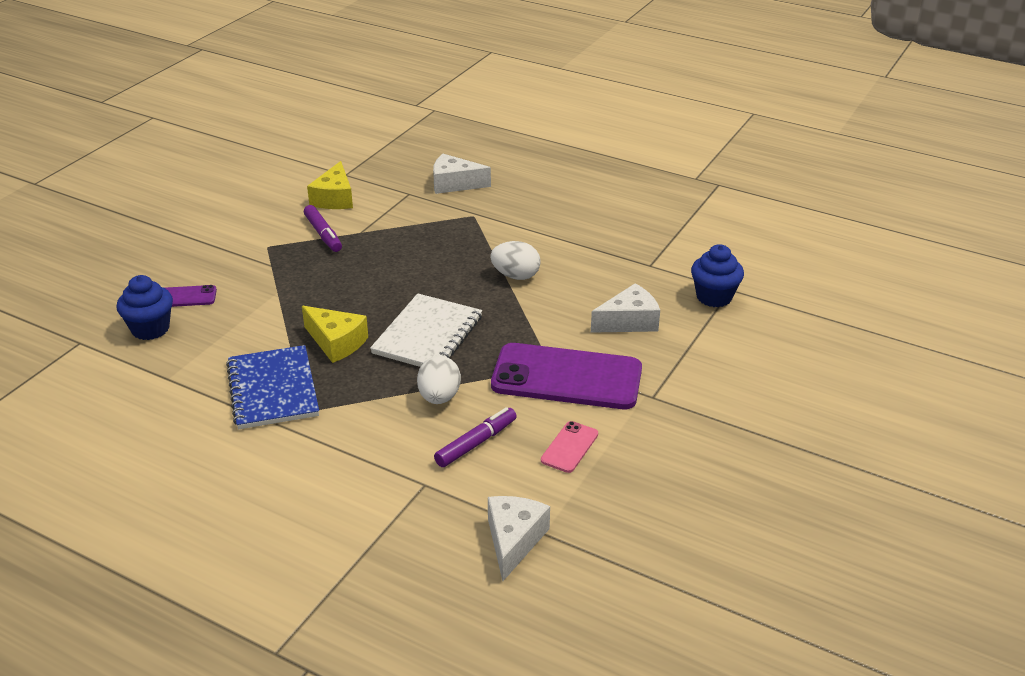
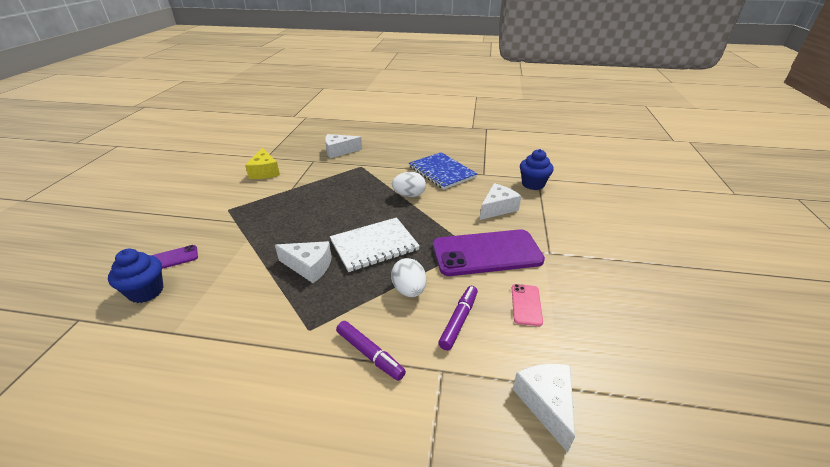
camera: 20 degrees left, 0 degrees up
blue notebook [226,345,319,429] -> blue notebook moved to [409,152,477,190]
yellow cheese [302,306,368,363] -> white cheese [275,241,332,283]
purple marker [304,205,342,252] -> purple marker moved to [336,321,406,381]
white notebook [370,293,482,367] -> white notebook turned 60 degrees clockwise [330,217,420,272]

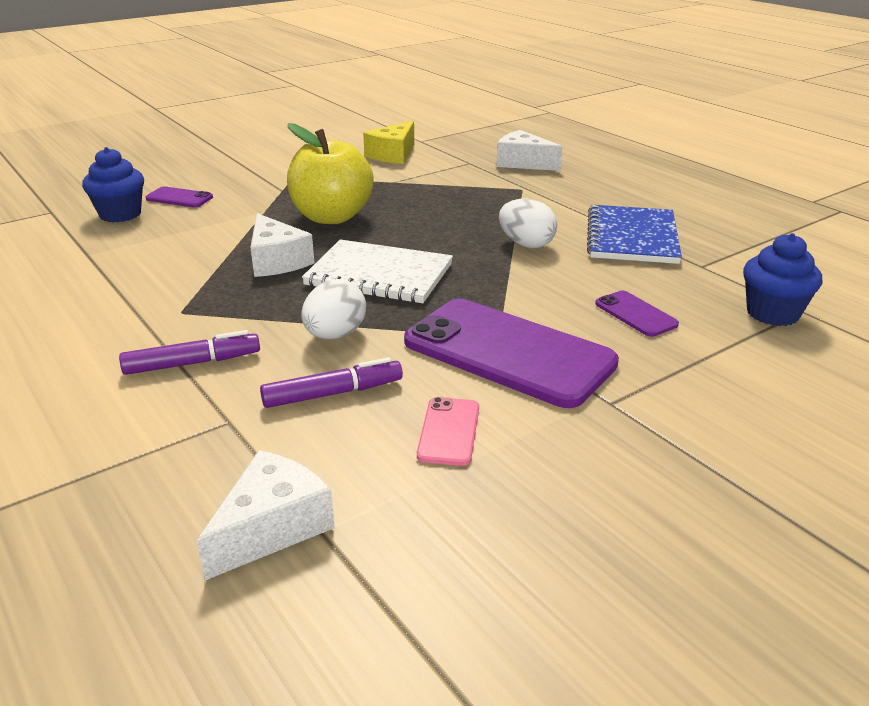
camera: 45 degrees right, 5 degrees down
purple marker [336,321,406,381] -> purple marker turned 105 degrees counterclockwise [119,330,260,375]
white cheese [480,183,521,220] -> purple phone [595,291,679,337]
pink phone [512,284,543,326] -> pink phone turned 45 degrees counterclockwise [417,397,479,466]
none -> yellow apple [287,123,374,224]

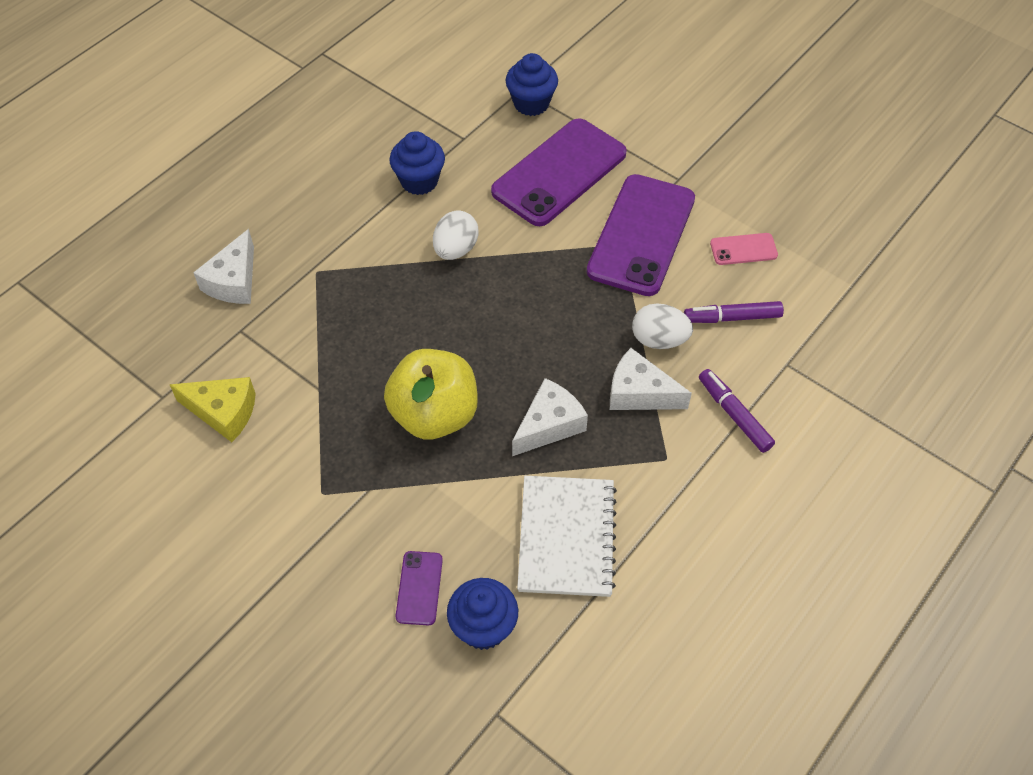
camera: 105 degrees left, 25 degrees up
white cheese [197,450,335,580] -> white cheese moved to [610,348,692,410]
purple marker [260,357,403,408] -> purple marker turned 60 degrees counterclockwise [684,301,784,323]
white notebook [302,239,453,303] -> white notebook moved to [517,476,617,597]
blue notebook [587,205,682,264] -> blue cupcake [389,131,445,195]
purple phone [595,291,679,337] -> purple phone [491,118,627,226], size x2.28

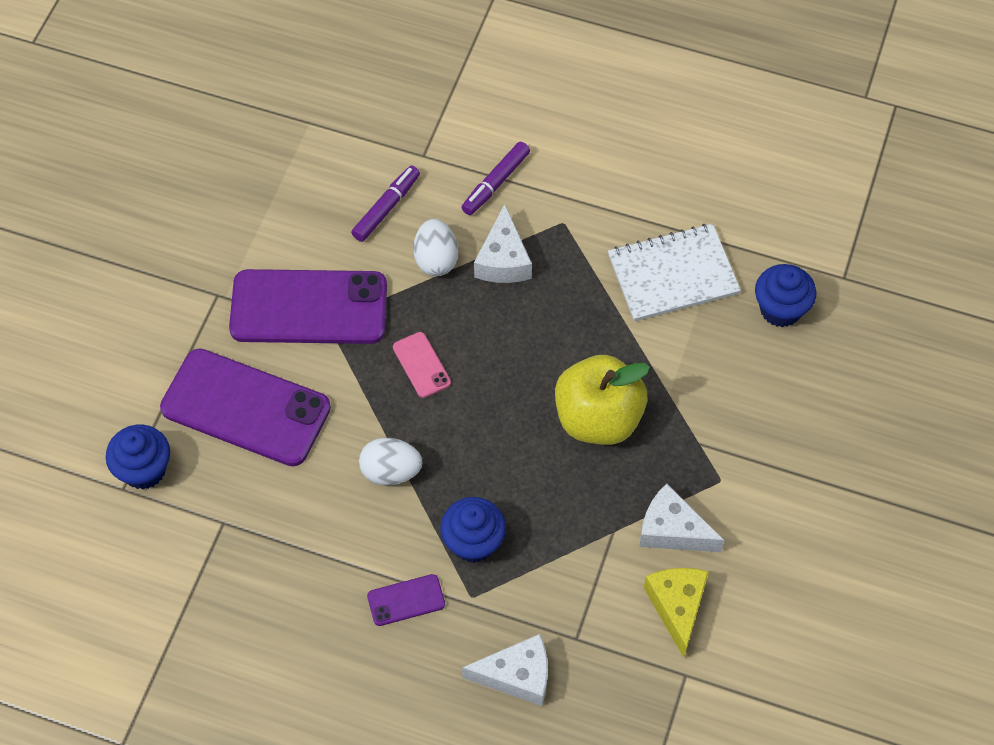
camera: 110 degrees left, 5 degrees up
blue cupcake [389,131,445,195] -> blue cupcake moved to [440,497,506,563]
purple phone [396,551,443,626] -> purple phone moved to [367,574,445,626]
white cheese [512,378,588,456] -> white cheese moved to [639,484,724,552]
purple marker [684,301,784,323] -> purple marker turned 120 degrees counterclockwise [351,166,420,242]
pink phone [710,233,778,265] -> pink phone moved to [393,332,451,398]

